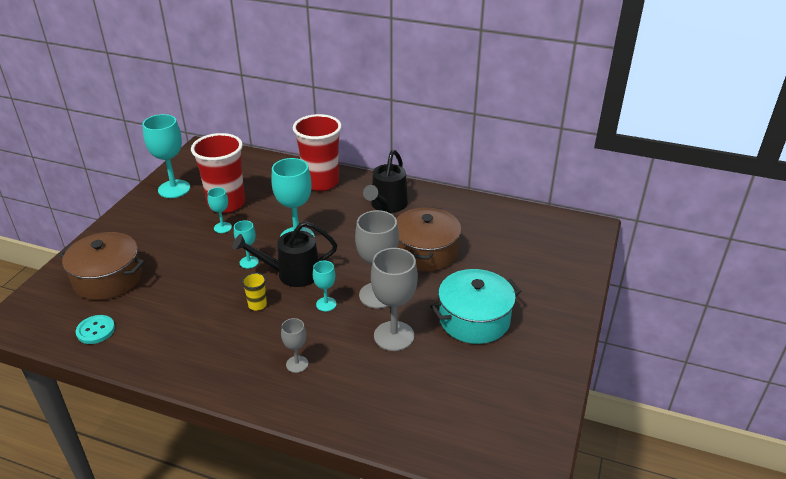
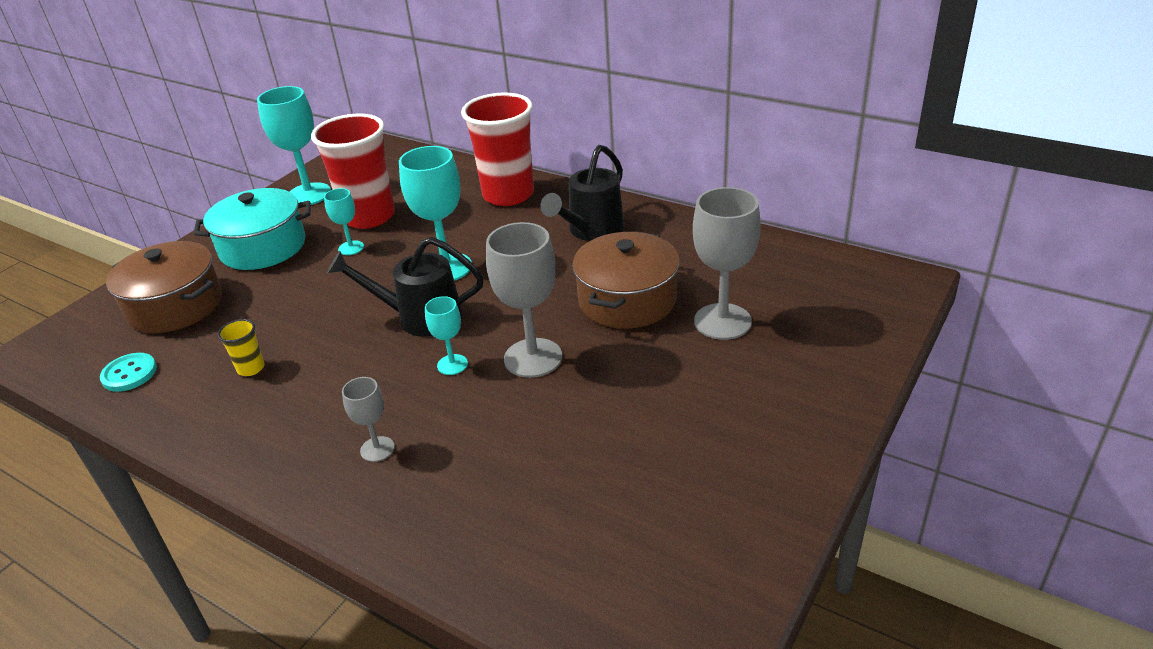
camera: 15 degrees right, 0 degrees up
turquoise goblet [234,220,259,269] -> none
yellow cup [241,272,267,311] -> yellow cup moved to [217,319,265,376]
grey goblet [371,248,418,351] -> grey goblet moved to [693,187,761,340]
turquoise pot [430,269,521,344] -> turquoise pot moved to [193,188,311,270]

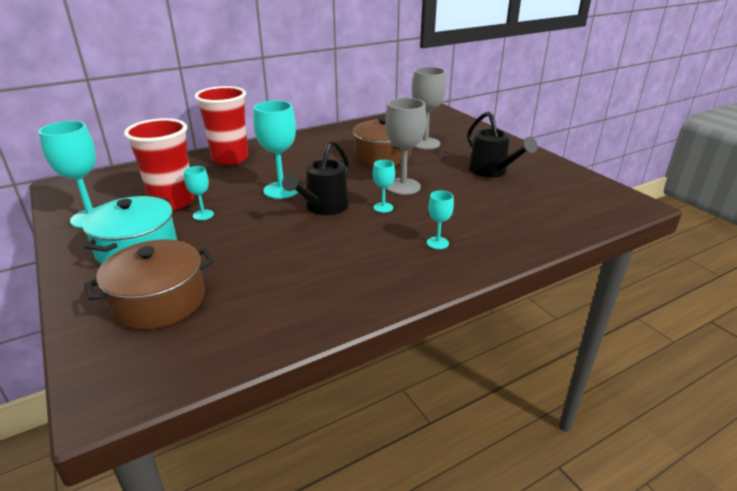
camera: 65 degrees left, 5 degrees down
turquoise button [100,353,157,392] -> none
yellow cup [217,319,265,376] -> none
grey goblet [342,377,395,462] -> turquoise goblet [427,191,454,249]
black watering can [540,145,624,241] -> black watering can moved to [467,111,538,177]

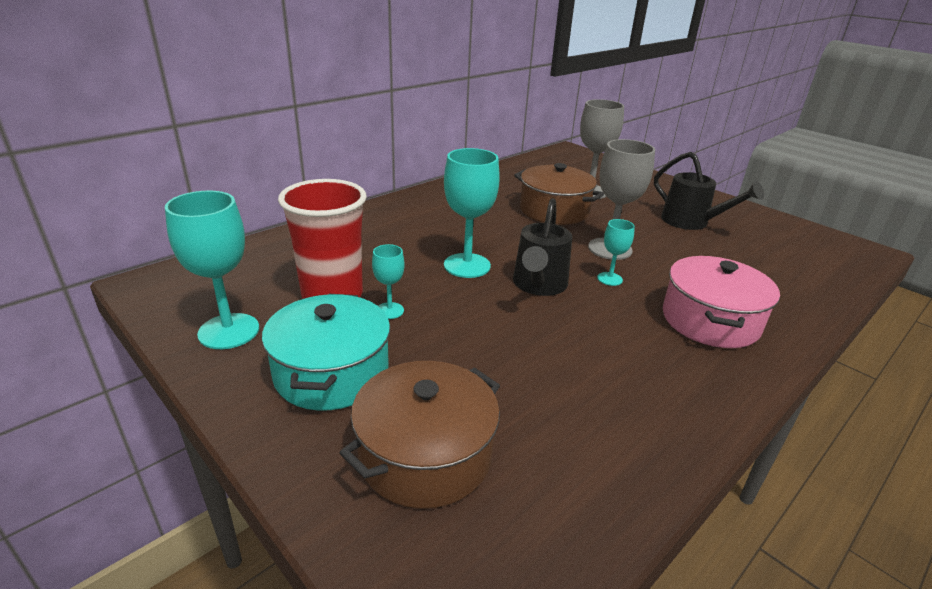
camera: 15 degrees left, 0 degrees up
red cup [194,86,248,165] -> none
turquoise goblet [427,191,454,249] -> pink pot [663,256,780,348]

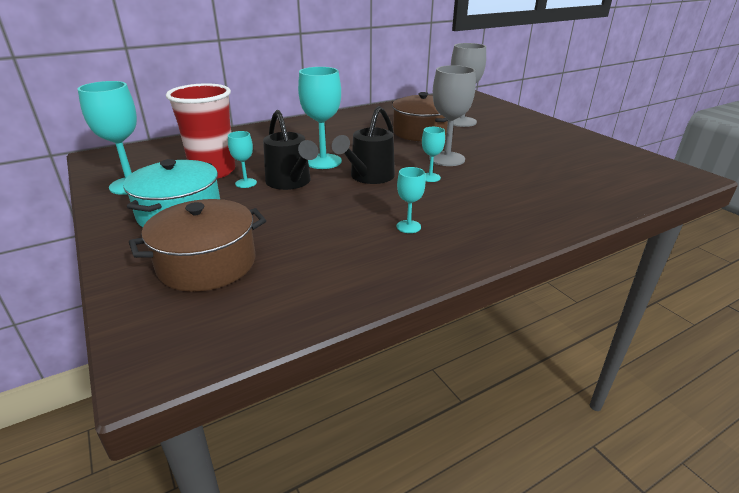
camera: 15 degrees right, 0 degrees up
black watering can [654,152,764,230] -> black watering can moved to [263,110,319,190]
pink pot [663,256,780,348] -> none
none -> turquoise goblet [396,167,425,233]

